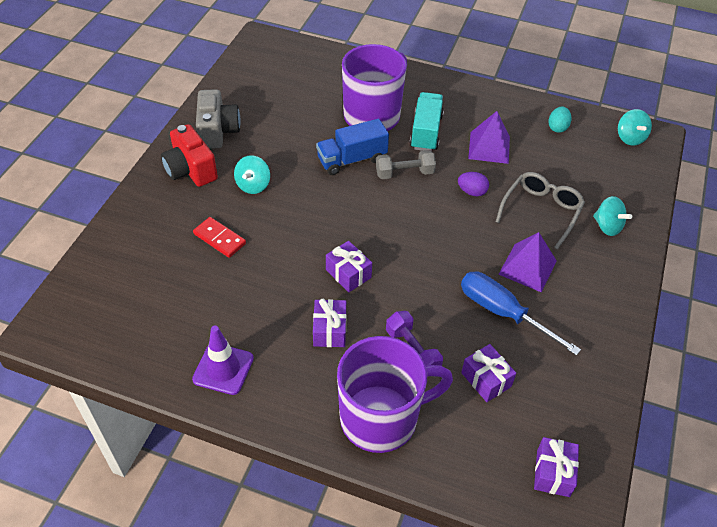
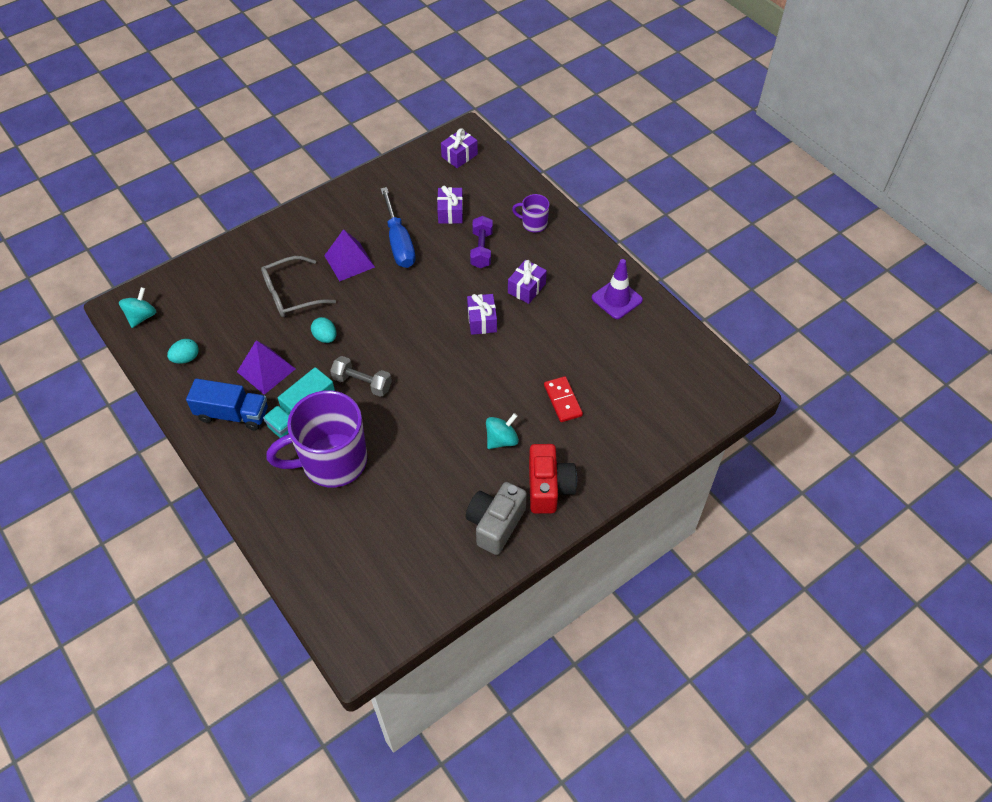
camera: 145 degrees left, 5 degrees up
blue truck [316,119,389,175] -> blue truck moved to [186,378,268,430]
purple mug [337,336,453,453] -> purple mug [512,194,549,232], size x0.45
purple egg [458,172,489,196] -> turquoise egg [311,317,336,343]
turquoise spinning top [593,196,632,236] -> none

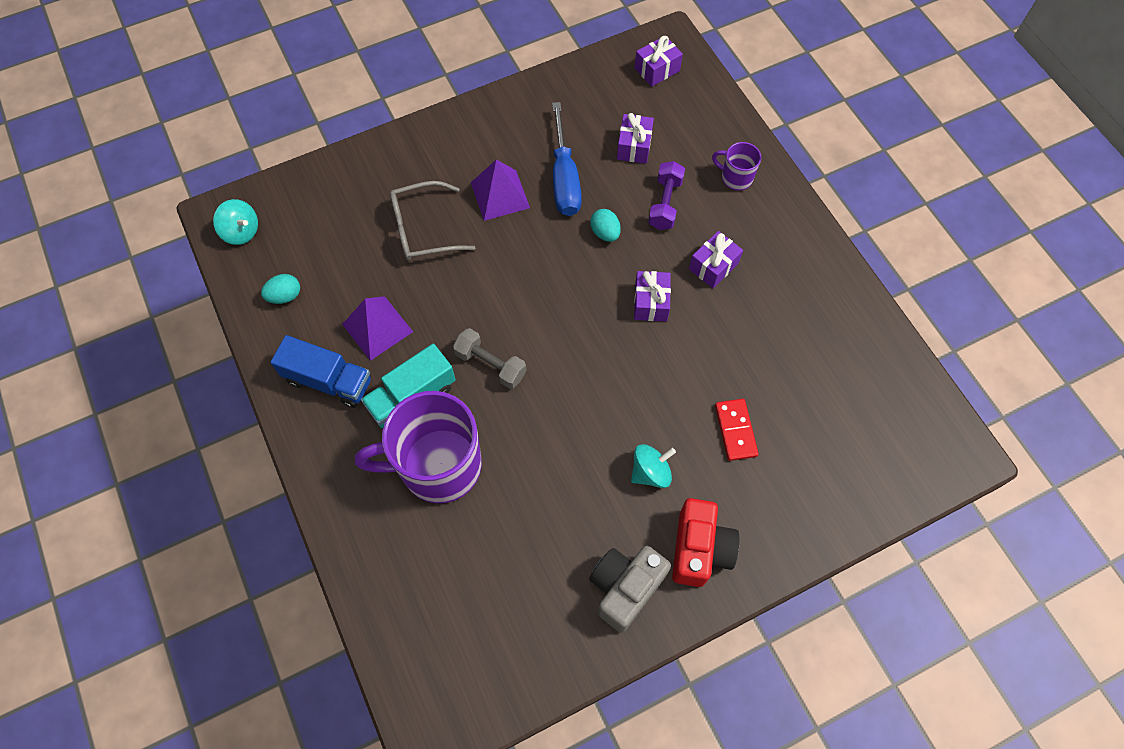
camera: 10 degrees right, 10 degrees up
turquoise spinning top [119,287,156,328] -> turquoise spinning top turned 90 degrees clockwise [213,199,258,245]
turquoise egg [311,317,336,343] -> turquoise egg moved to [590,209,621,242]
purple traffic cone [592,259,643,319] -> none

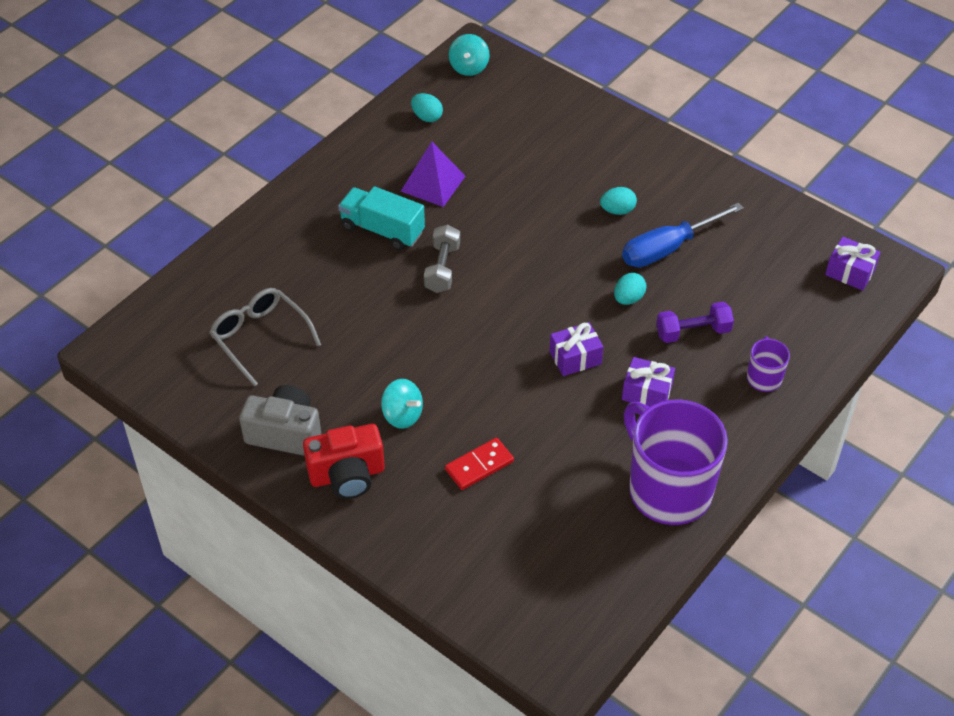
camera: 65 degrees right, 15 degrees down
blue truck [270,335,371,408] -> none
purple mug [355,391,482,503] -> purple mug moved to [624,399,728,525]
grey glasses [390,181,475,260] -> grey glasses moved to [209,288,321,387]
purple pyramid [471,160,530,221] -> turquoise egg [600,187,637,215]
purple gift [617,113,654,164] -> none

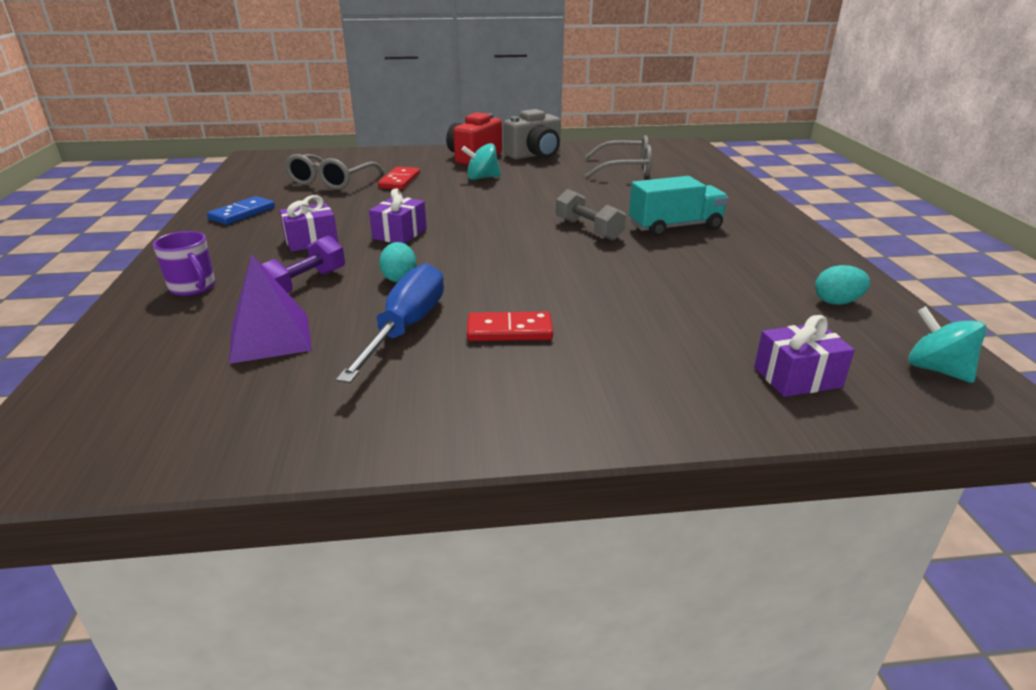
camera: 135 degrees right, 20 degrees down
purple pyramid [401,142,465,207] -> purple pyramid moved to [229,255,312,364]
turquoise egg [600,187,637,215] -> red domino [467,312,553,341]
purple mug [624,399,728,525] -> blue domino [207,196,275,225]
purple gift [825,237,881,290] -> purple gift moved to [754,315,855,397]
none -> grey glasses [285,154,384,190]

